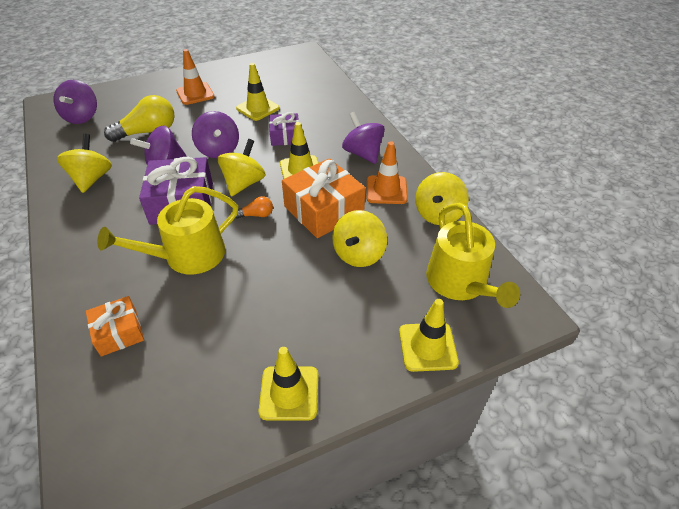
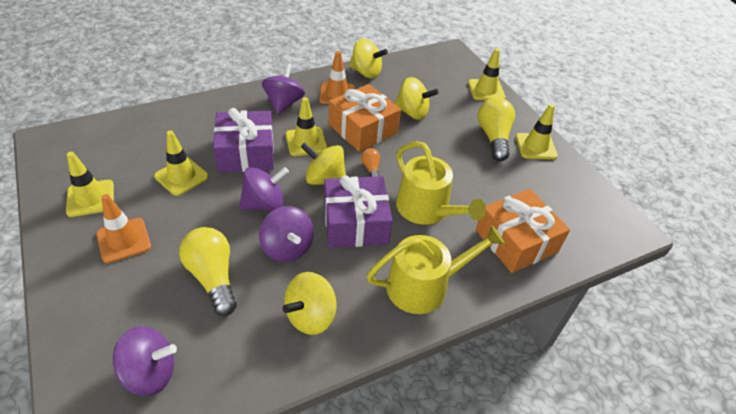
camera: 95 degrees left, 0 degrees up
yellow spinning top [57,134,112,193] -> yellow spinning top turned 45 degrees counterclockwise [283,272,336,335]
orange gift [86,296,144,357] -> orange gift [476,189,570,273], size x1.72
purple gift [269,112,299,146] -> purple gift [213,108,274,173], size x1.72
purple spinning top [342,112,385,164] -> purple spinning top turned 135 degrees clockwise [262,63,305,115]
yellow watering can [426,203,520,308] -> yellow watering can moved to [367,225,505,314]
none -> yellow traffic cone [66,152,114,217]
none -> yellow light bulb [478,97,515,161]

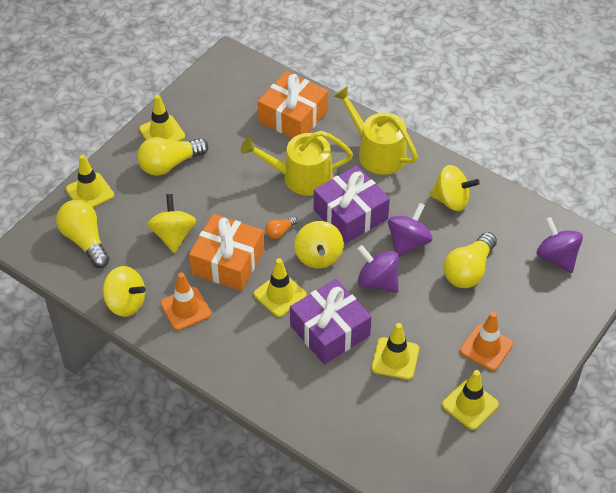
camera: 115 degrees left, 5 degrees up
purple spinning top [262,63,305,115] -> none
yellow spinning top [349,38,388,78] -> yellow spinning top turned 120 degrees clockwise [103,266,145,317]
yellow watering can [396,141,486,225] -> yellow watering can turned 120 degrees counterclockwise [241,131,353,196]
none -> yellow light bulb [56,200,110,268]

